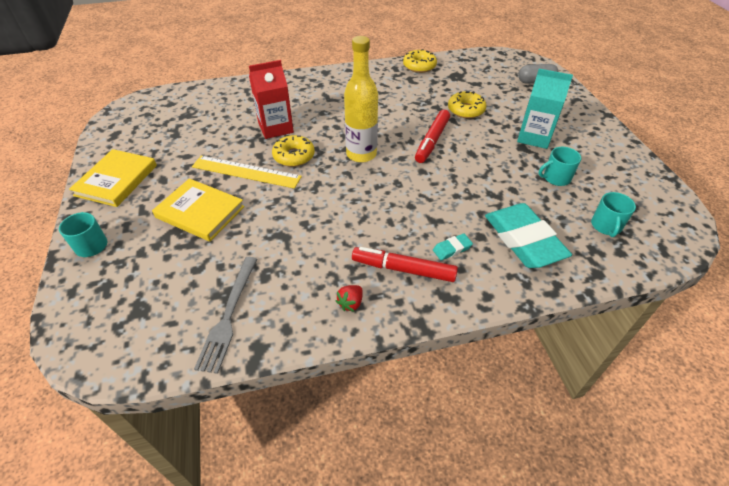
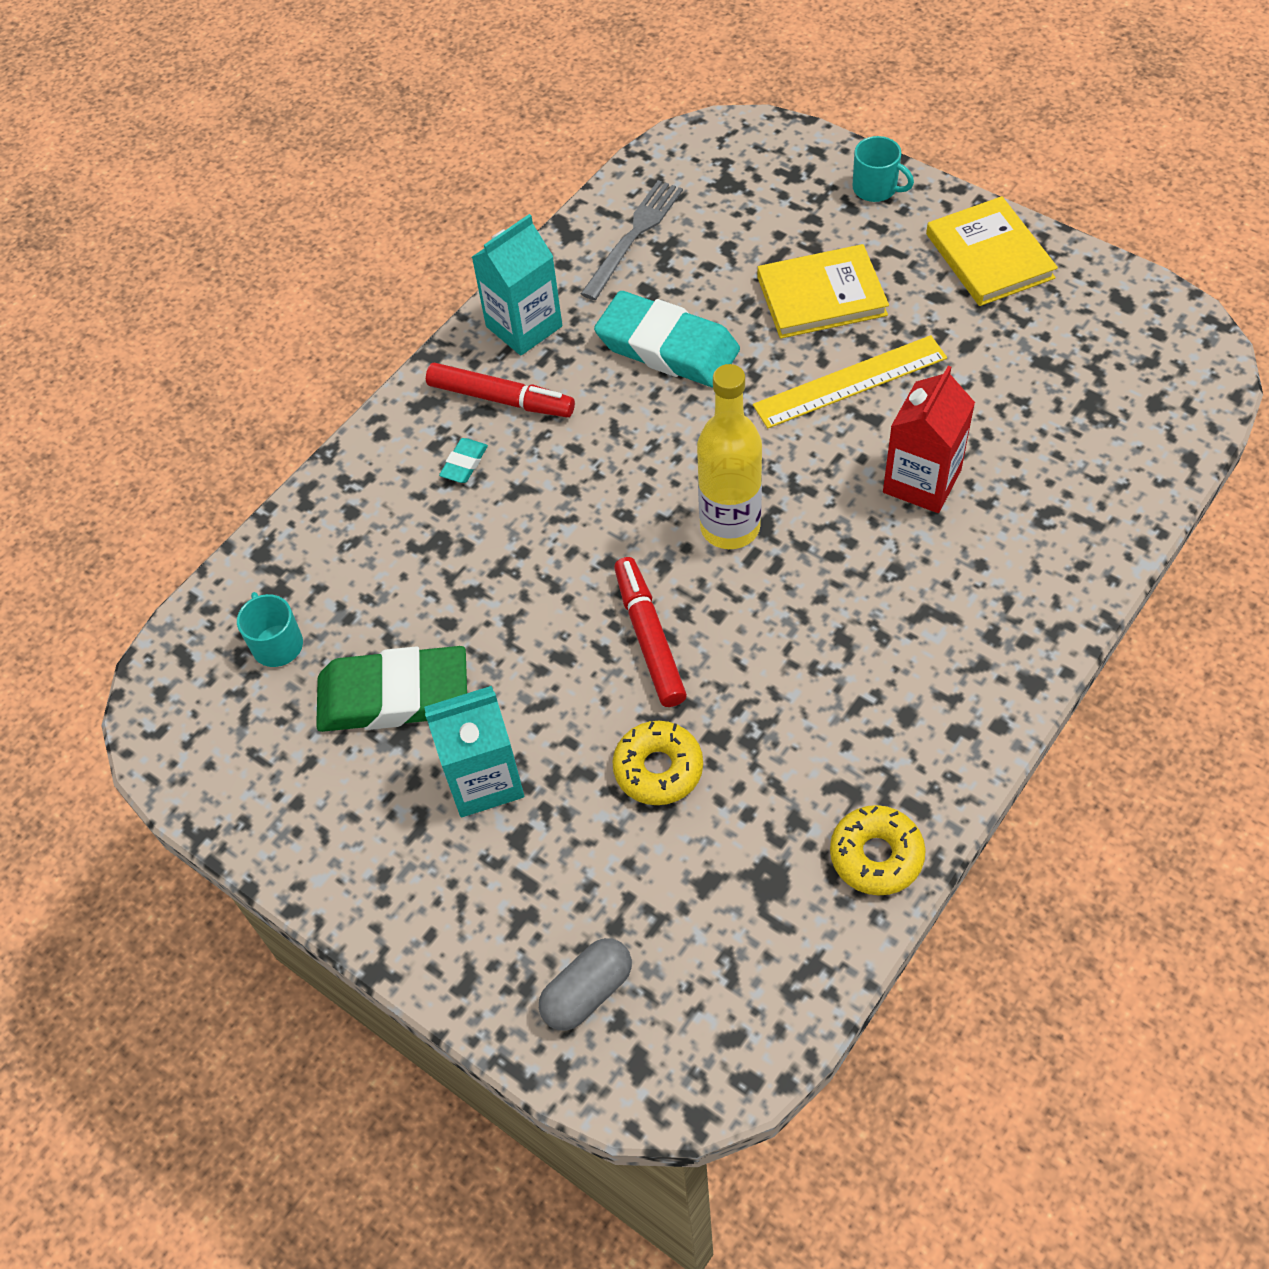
camera: 145 degrees right, 10 degrees up
grey fork [194,257,257,374] -> grey fork turned 60 degrees clockwise [581,180,683,300]
yellow donut [272,135,315,167] -> none
red strawberry [336,285,363,312] -> turquoise carton [472,214,562,355]
red marker [352,247,458,282] -> red marker turned 45 degrees clockwise [426,363,575,418]
turquoise eraser [485,203,572,268] -> turquoise eraser moved to [594,291,740,388]
turquoise mug [539,147,581,186] -> green eraser [316,646,467,732]

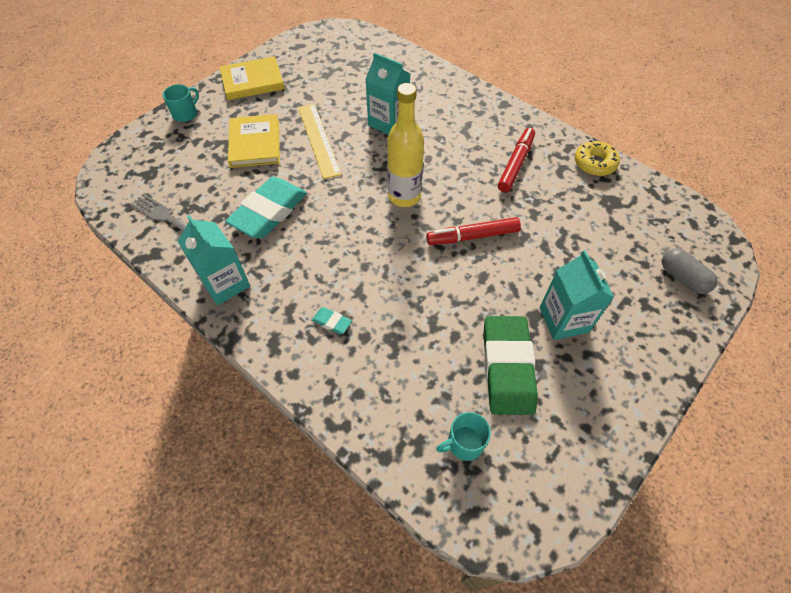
camera: 90 degrees left, 0 degrees up
red marker [426,363,575,418] -> red marker moved to [498,128,535,192]
yellow donut [613,721,703,805] -> none
red carton [883,366,975,513] -> turquoise carton [365,52,410,135]

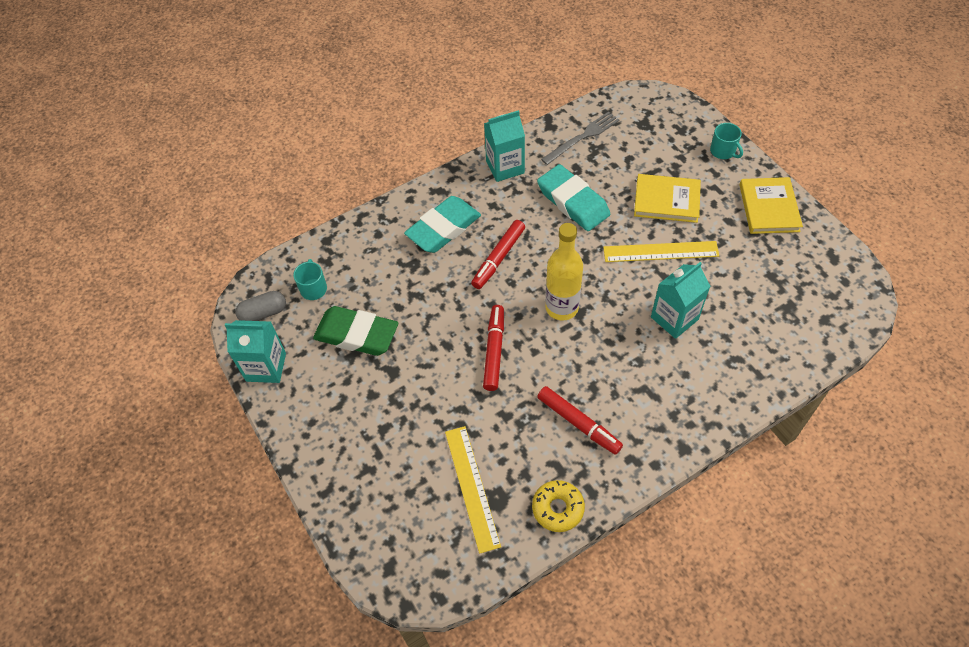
camera: 110 degrees right, 0 degrees up
turquoise eraser [312,307,352,334] -> turquoise eraser [404,196,481,253], size x2.42
turquoise carton [540,250,614,340] -> turquoise carton moved to [225,320,286,383]
grey capsule [662,248,718,294] -> grey capsule moved to [235,291,286,321]
none -> yellow ruler [445,426,501,554]
none -> red marker [471,220,525,289]

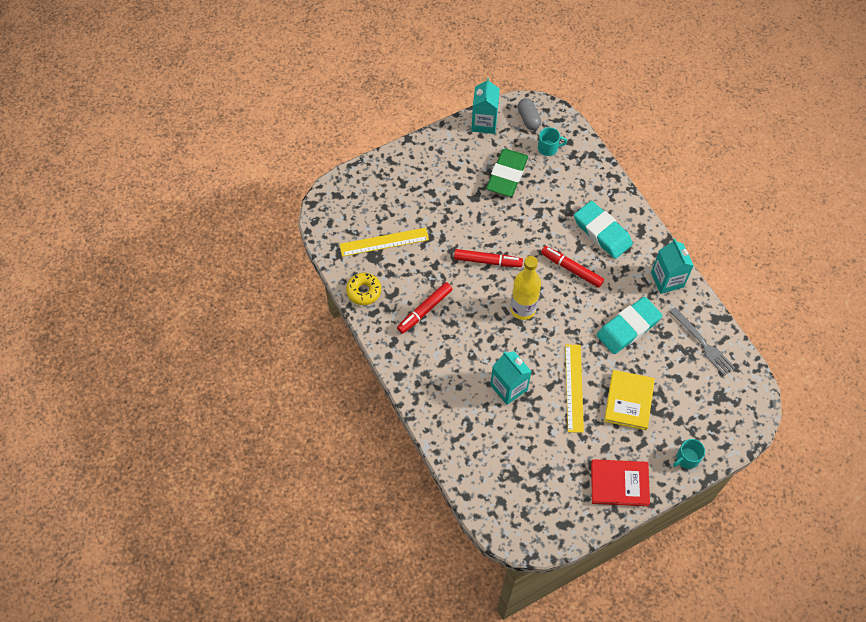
camera: 90 degrees right, 5 degrees up
yellow book [739,177,803,234] -> red book [591,459,650,506]

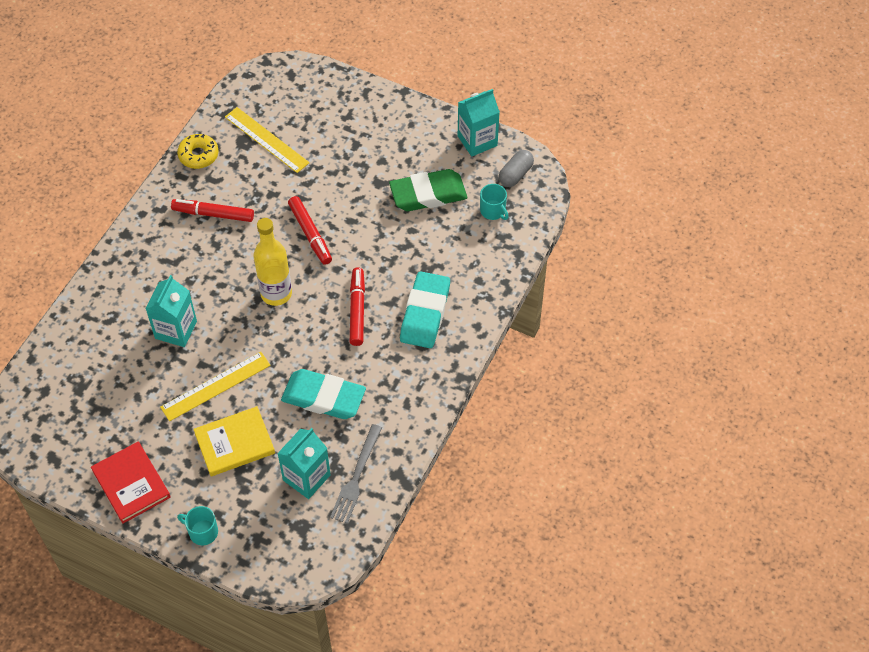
camera: 55 degrees right, 5 degrees down
turquoise carton [651,239,694,294] -> turquoise carton moved to [277,428,331,499]

